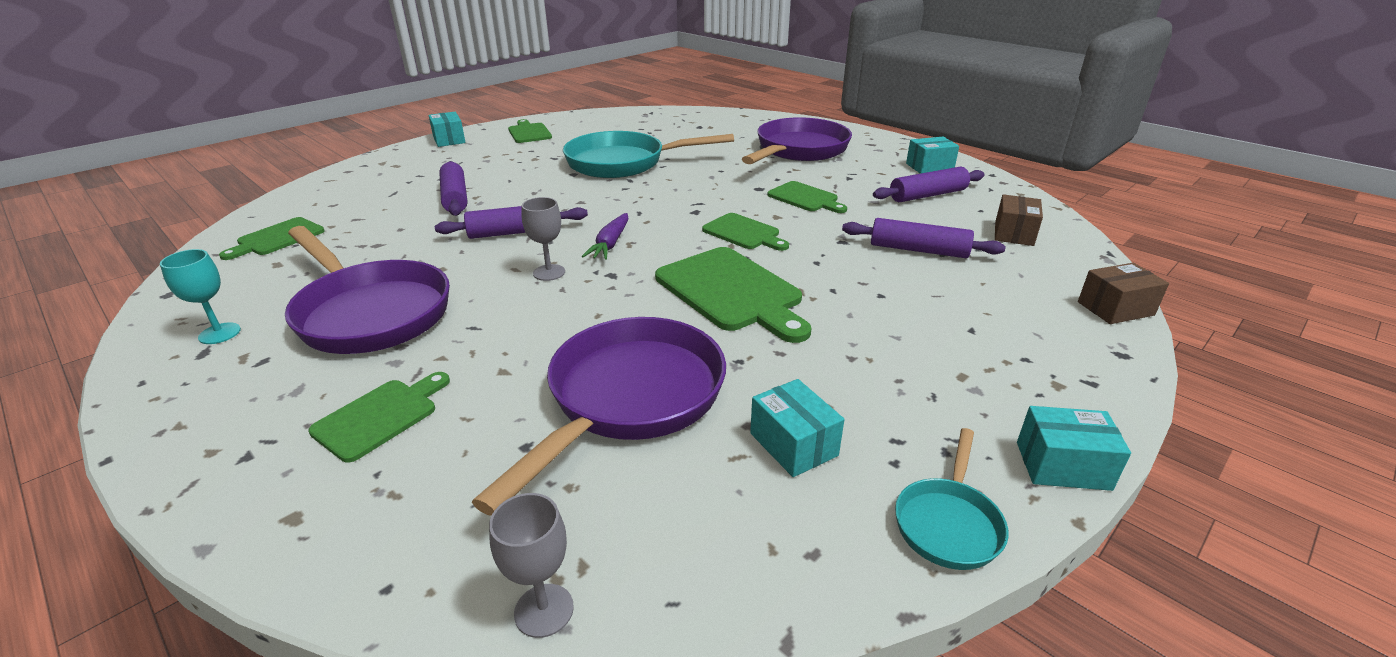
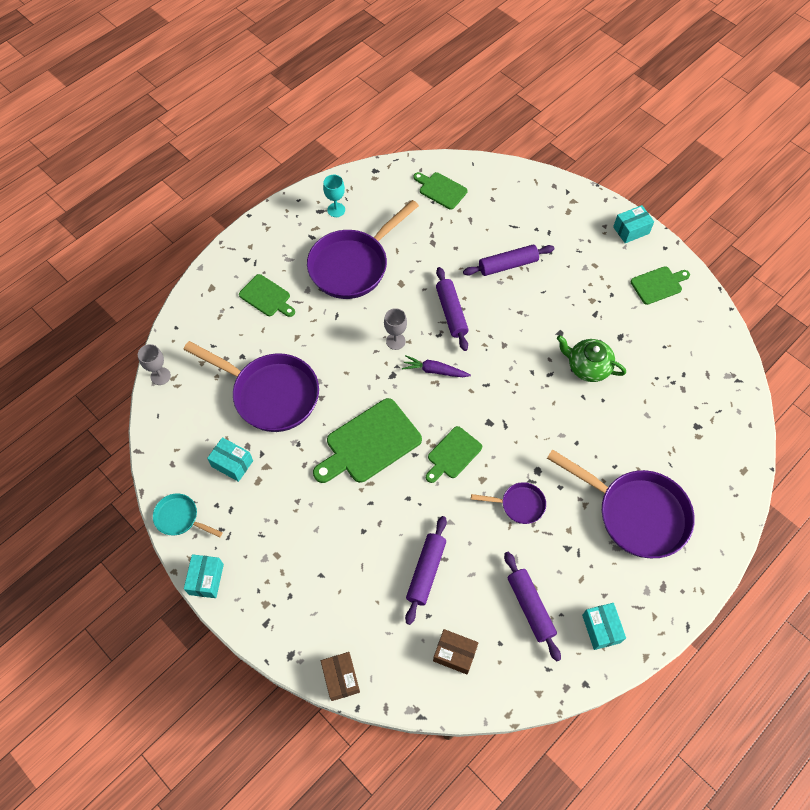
camera: 90 degrees right, 30 degrees up
turquoise pan [563,131,734,178] -> green teapot [557,335,626,382]
turquoise box [750,379,845,477] -> turquoise box turned 60 degrees clockwise [207,437,253,482]
green cutting board [767,181,847,213] -> purple pan [471,482,546,524]

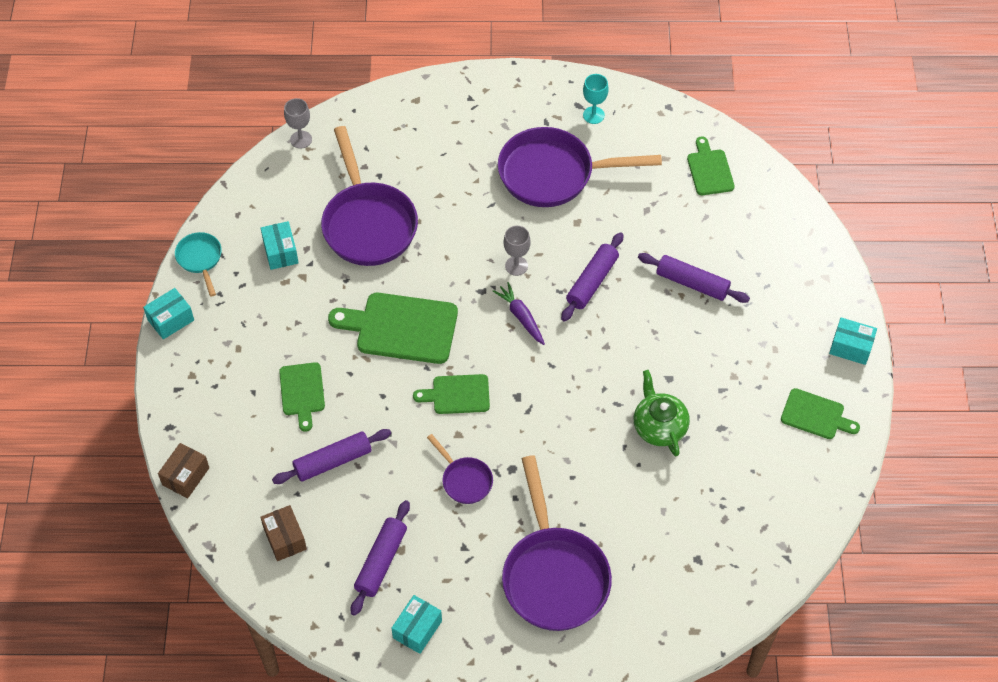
camera: 45 degrees right, 5 degrees down
green cutting board [239,274,295,317] -> green cutting board moved to [279,362,325,432]

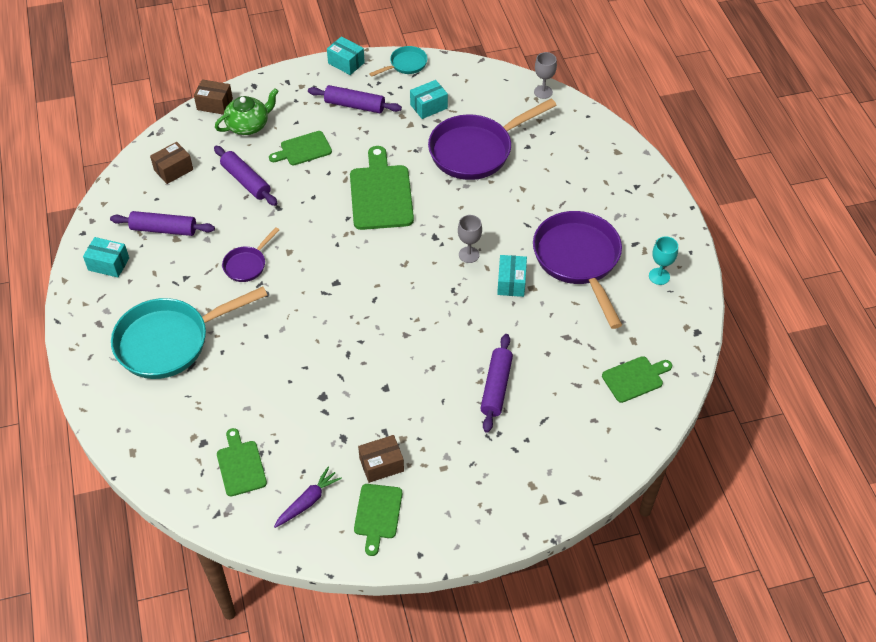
camera: 75 degrees right, 5 degrees down
green cutting board [413,374,490,414] -> green cutting board moved to [217,428,267,496]
purple carrot [493,282,545,345] -> purple carrot moved to [274,467,342,528]
purple pan [502,455,612,631] -> turquoise pan [111,286,267,379]
purple rolling pin [561,232,623,321] -> purple rolling pin moved to [308,85,402,113]
green teapot [634,370,690,456] -> green teapot moved to [215,88,279,135]
turquoise box [829,318,877,365] -> turquoise box moved to [497,255,527,297]
none -> brown box [358,435,404,483]

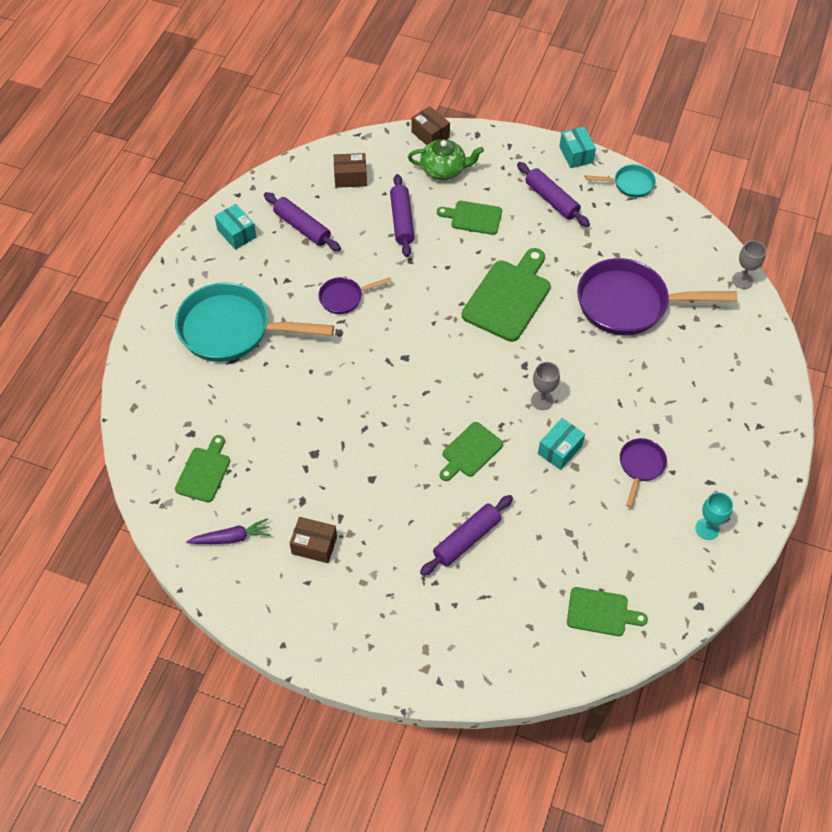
camera: 35 degrees right, 5 degrees up
green cutting board [354,484,402,556] -> green cutting board moved to [440,422,503,481]
turquoise box [410,80,448,119] -> none
purple pan [533,211,622,329] -> purple pan [620,438,667,508], size x0.48

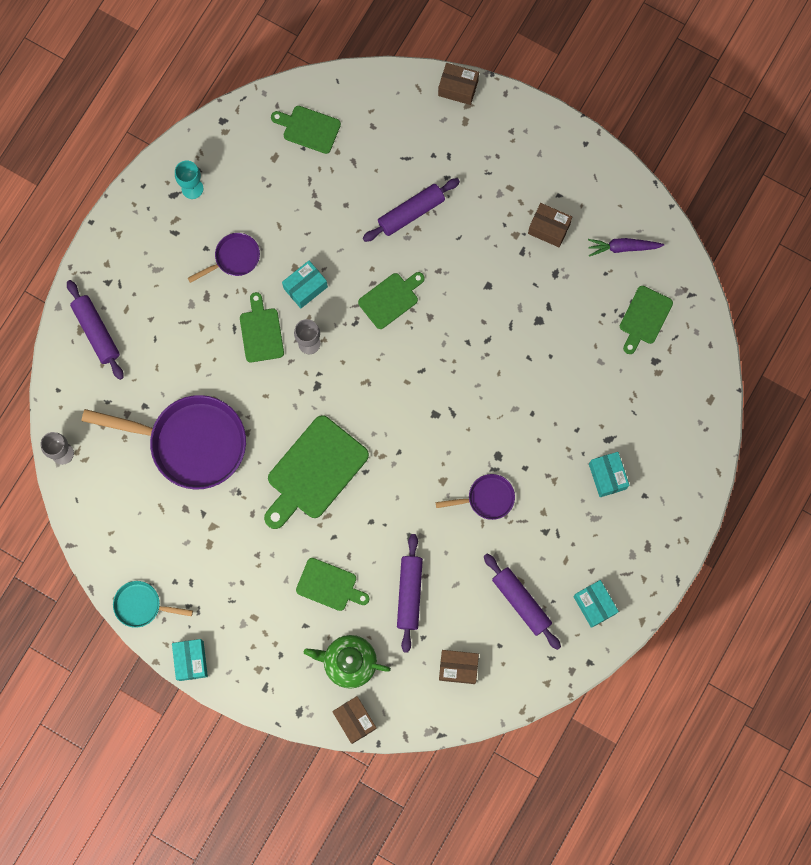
camera: 170 degrees left, 20 degrees up
turquoise pan [175,282,334,362] -> turquoise box [589,452,629,497]
purple rolling pin [517,162,590,227] -> purple rolling pin moved to [67,280,124,380]
purple pan [620,438,667,508] -> purple pan turned 150 degrees counterclockwise [188,233,260,283]
none -> green cutting board [240,292,284,363]
none -> brown box [438,63,479,105]

